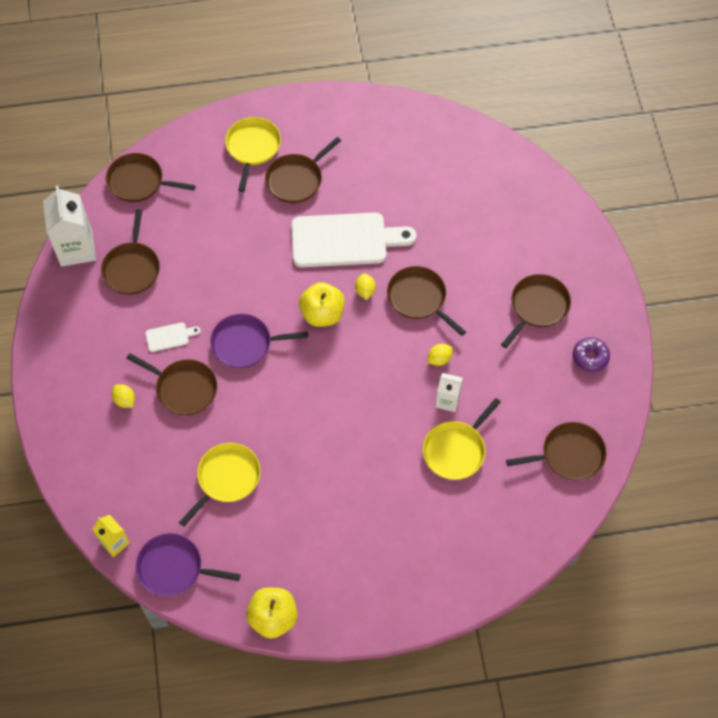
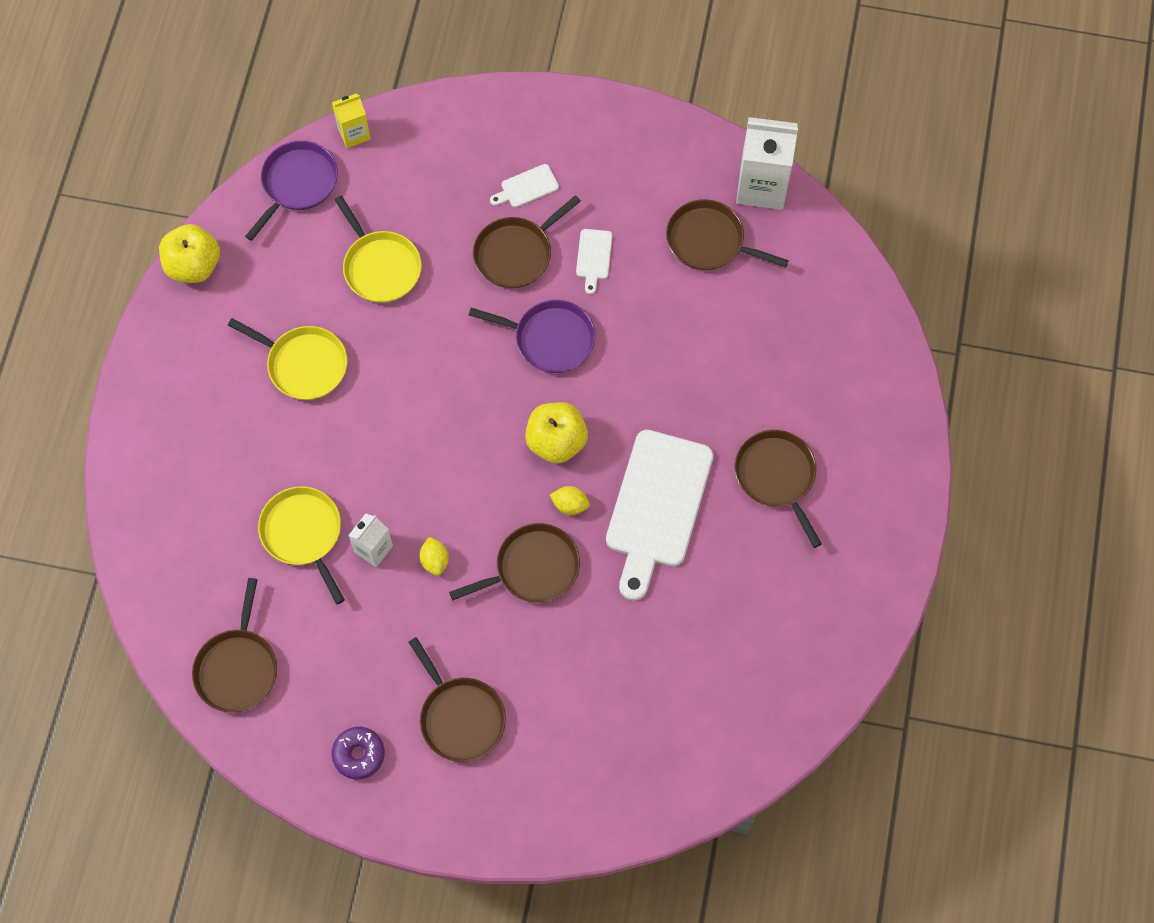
camera: 110 degrees right, 5 degrees up
brown pan [106,153,196,202] -> none
yellow lemon [112,384,135,408] -> white cutting board [490,164,559,208]
purple pan [210,314,308,368] -> purple pan turned 90 degrees clockwise [469,300,595,373]
yellow pan [225,117,281,192] -> yellow pan moved to [228,318,348,400]

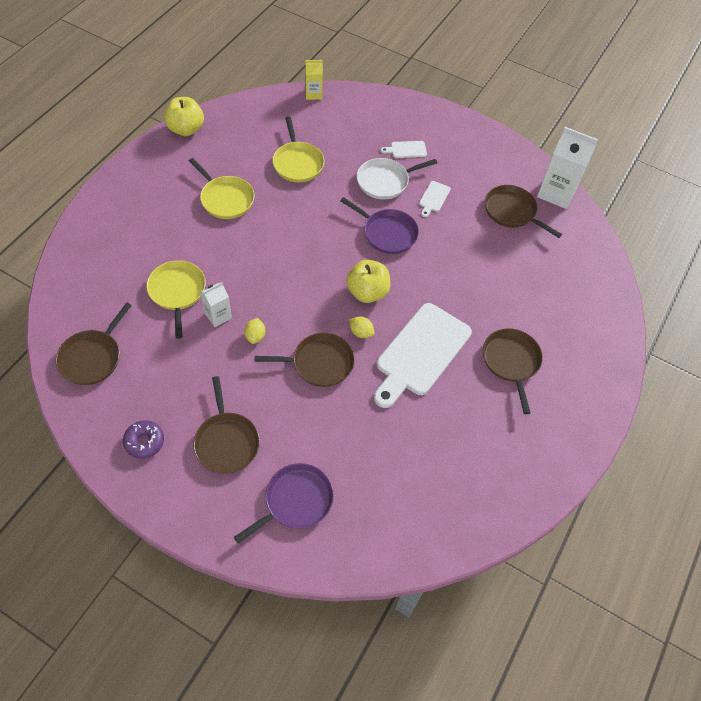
camera: 15 degrees right, 10 degrees down
purple pan [245,141,338,241] -> purple pan moved to [234,463,334,543]
brown pan [473,195,581,288] -> white pan [357,158,437,200]

